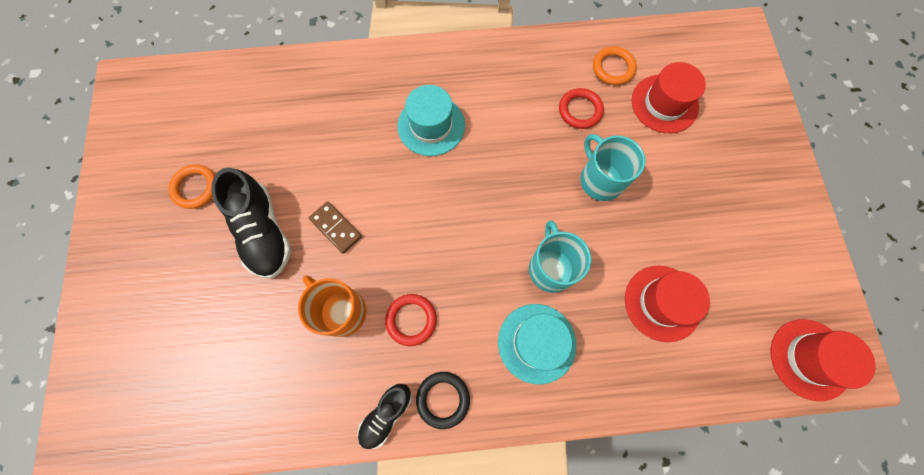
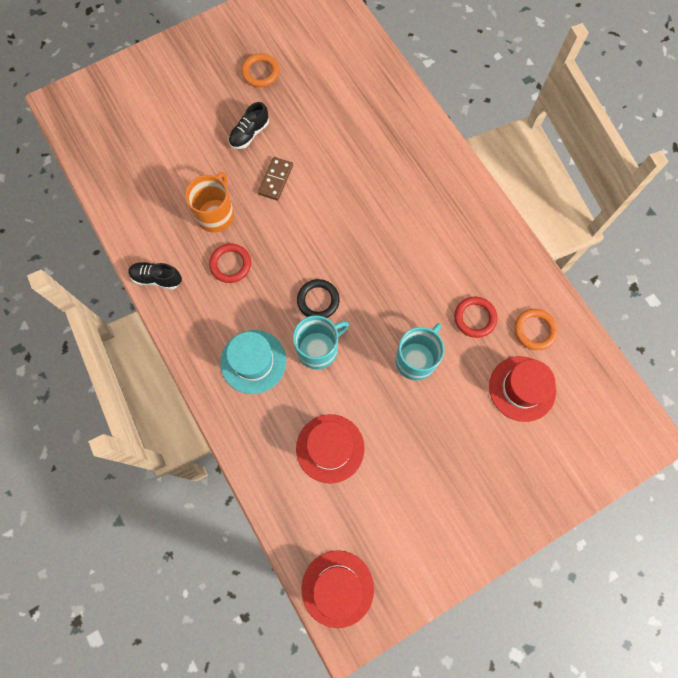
camera: 65 degrees right, 0 degrees up
black shoe [212,167,291,278] -> black shoe [229,102,269,149], size x0.59
turquoise hat [397,85,465,156] -> none
black ring [416,372,470,429] -> black ring moved to [297,279,340,318]

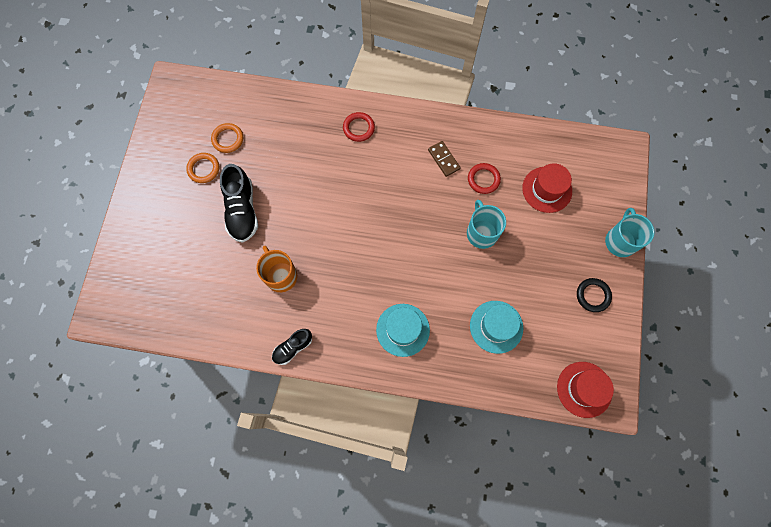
camera: 50 degrees left, 0 degrees up
red ring [209,243,251,283] -> red ring moved to [343,112,375,142]
black shoe [229,102,269,149] -> black shoe [220,164,258,243], size x1.70
brown domino [258,157,293,201] -> brown domino moved to [428,141,461,177]
turquoise mug [293,315,349,369] -> turquoise mug moved to [605,208,655,257]
red hat [296,414,365,484] -> turquoise hat [470,301,523,354]
black ring [297,279,340,318] -> black ring moved to [577,278,612,312]
orange ring [514,309,558,350] -> orange ring moved to [211,123,243,153]

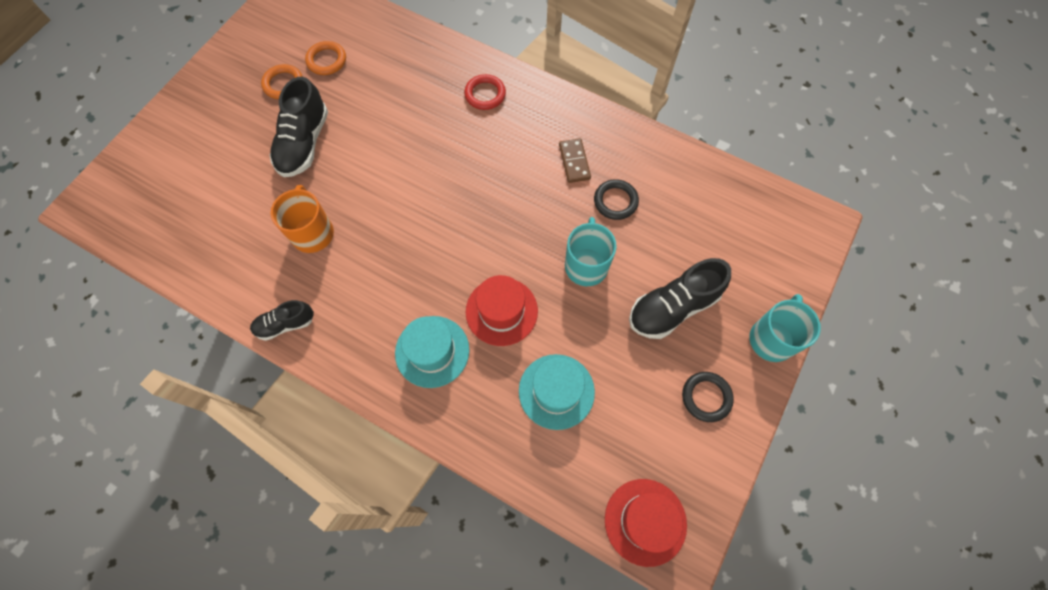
camera: 20 degrees right, 5 degrees down
red ring [468,163,501,194] -> black ring [594,179,639,220]
red hat [522,163,572,213] -> red hat moved to [466,275,538,346]
none -> black shoe [629,258,731,339]

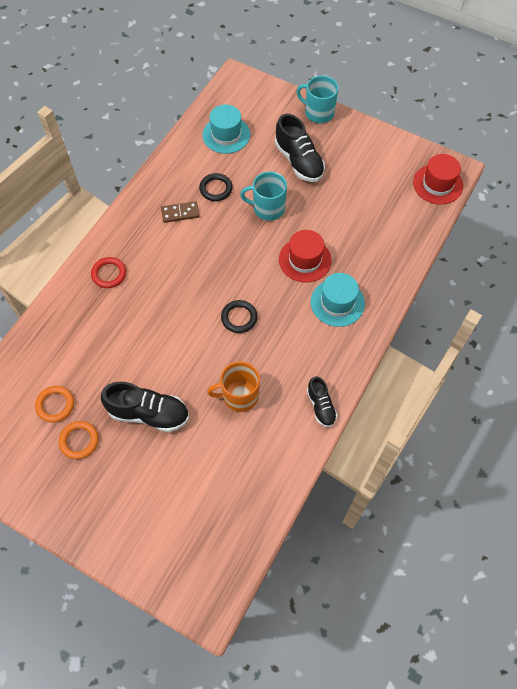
camera: 90 degrees left, 5 degrees down
turquoise hat [519,354,595,430] -> turquoise hat moved to [202,105,250,154]
black ring [682,372,734,422] -> black ring moved to [221,300,258,333]

